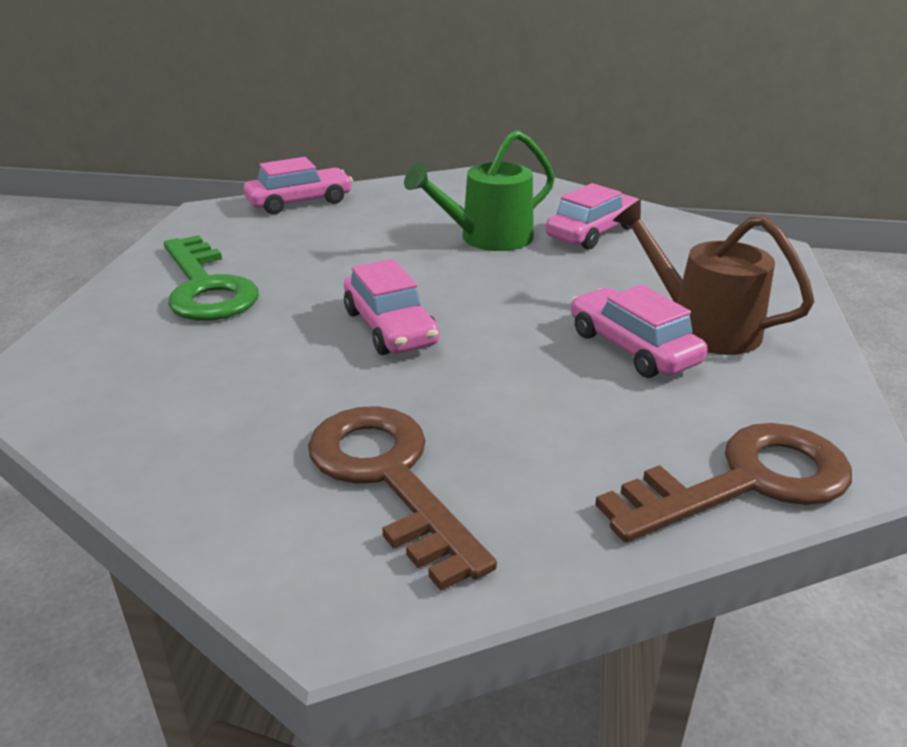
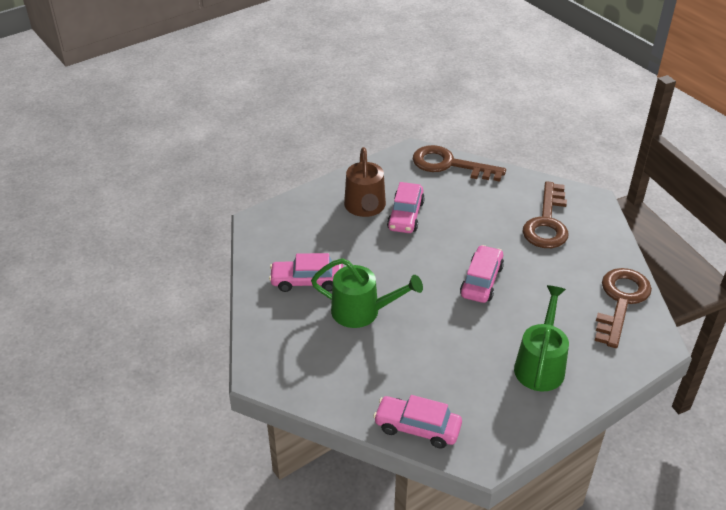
camera: 135 degrees left, 10 degrees up
green key [164,235,259,321] -> green watering can [514,285,569,391]
none -> brown key [595,268,652,348]

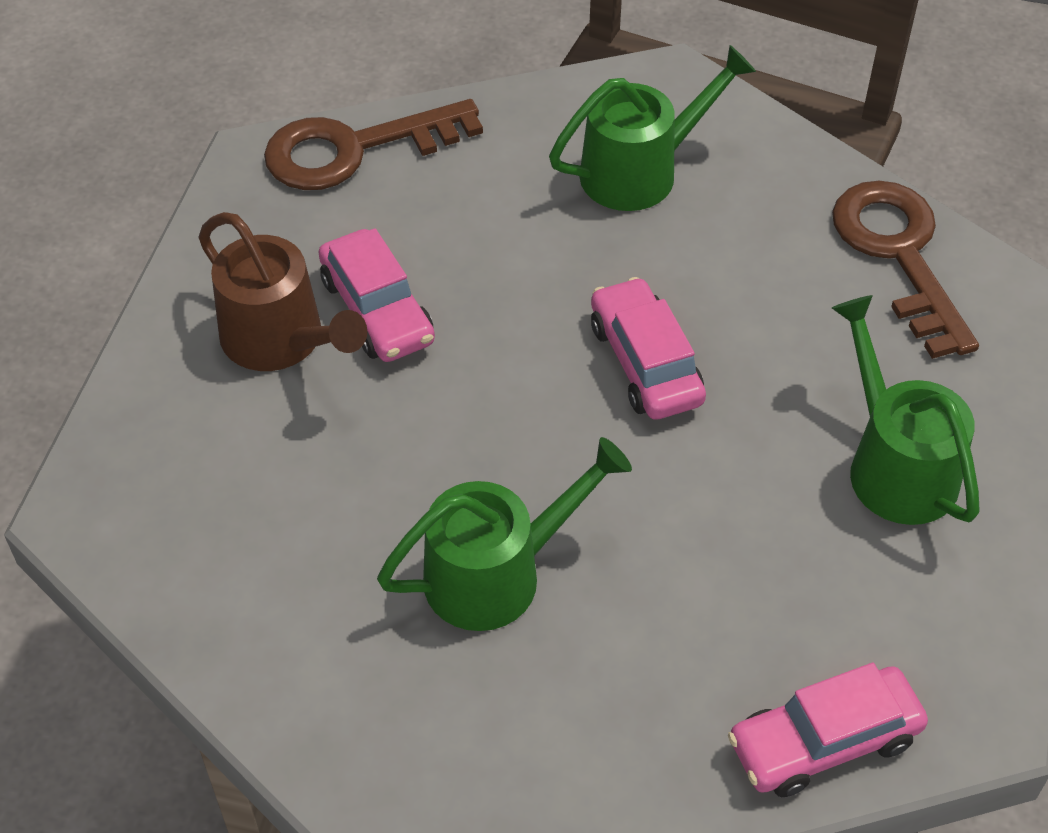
camera: 40 degrees left, 10 degrees up
pink car [269,253,343,292] -> none
brown key [523,181,569,248] -> green watering can [549,45,756,211]

